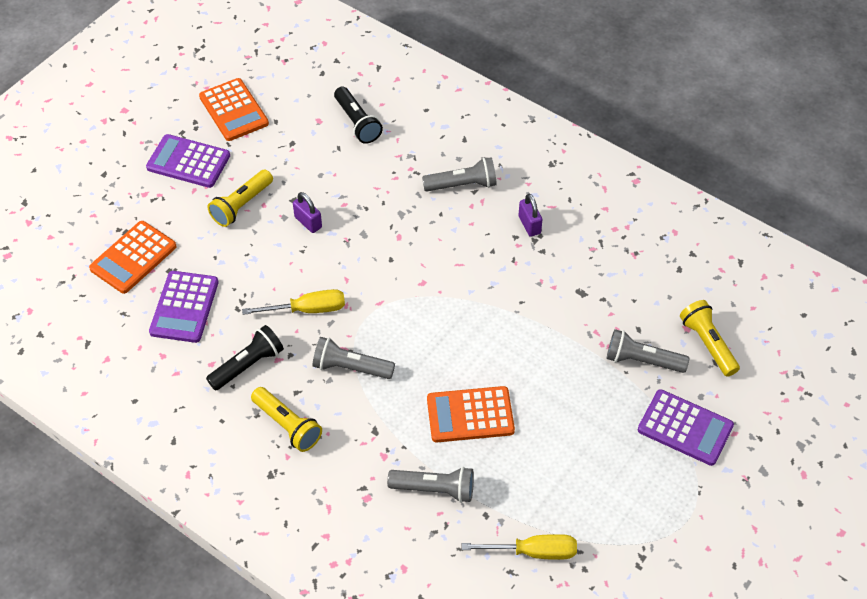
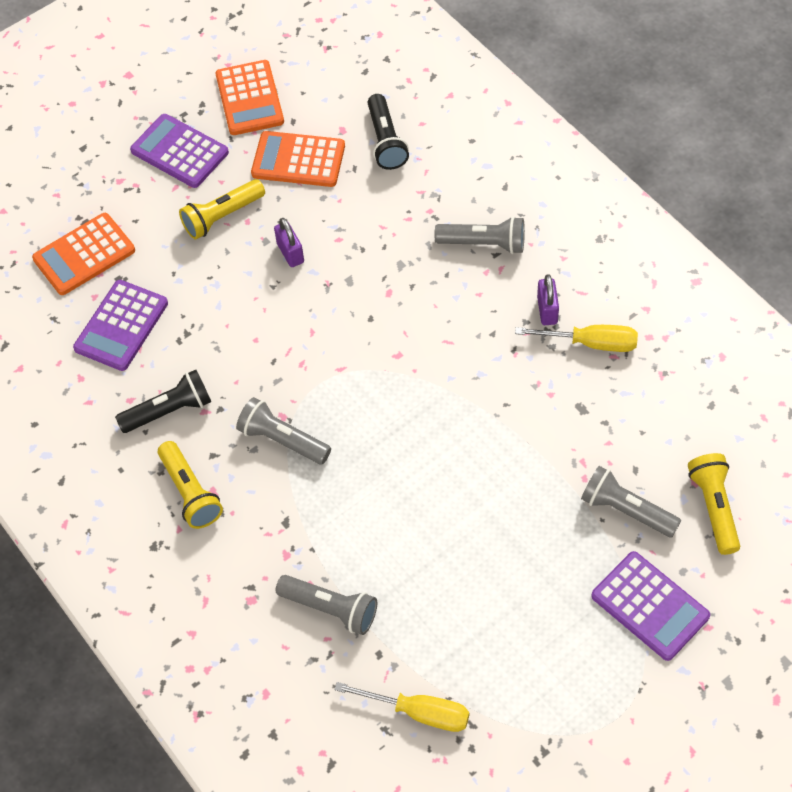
camera: 20 degrees right, 5 degrees up
yellow screwdriver [242,289,345,315] -> yellow screwdriver moved to [515,325,638,352]
orange calculator [427,386,515,442] -> orange calculator moved to [251,131,345,187]

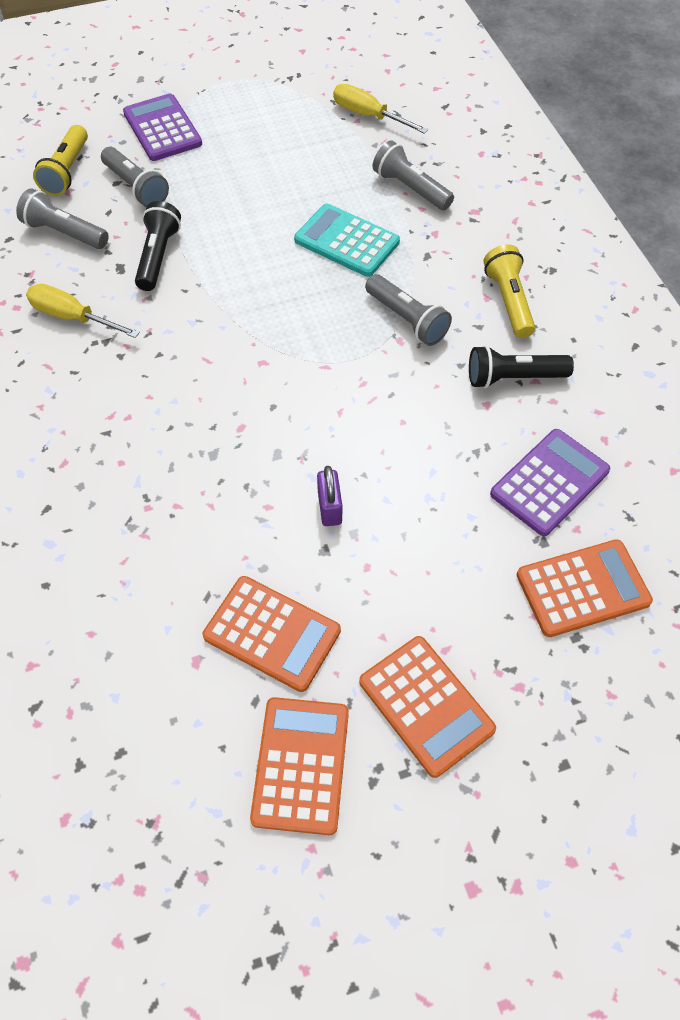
camera: 165 degrees left, 0 degrees up
purple calculator [130,114,229,188] -> orange calculator [359,636,496,778]
yellow flashlight [179,179,265,239] -> none
black flashlight [368,94,409,170] -> black flashlight moved to [135,201,181,291]
grey flashlight [434,216,525,254] -> grey flashlight moved to [16,188,109,249]
purple padlock [537,274,559,325] -> none
none -> turquoise calculator [294,203,400,277]

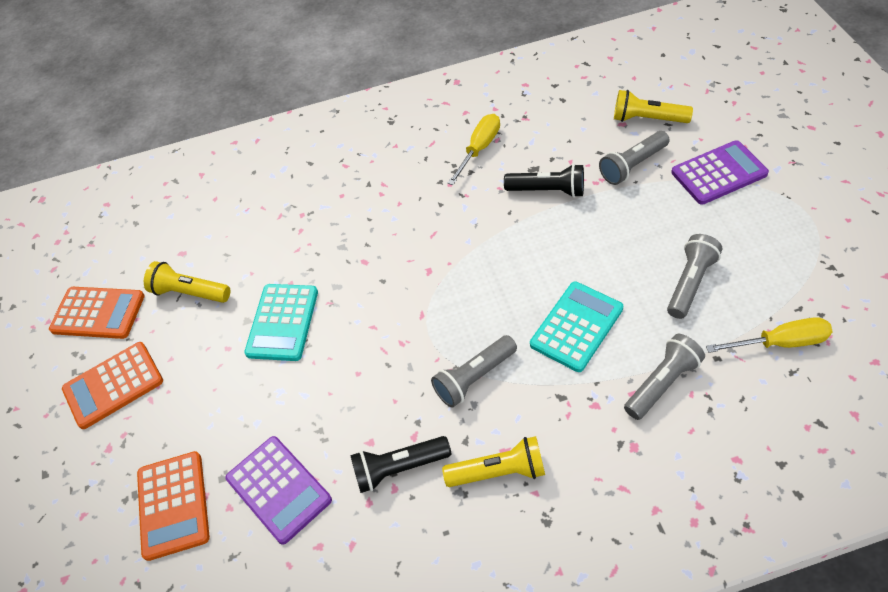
camera: 100 degrees right, 5 degrees down
grey flashlight [16,188,109,249] -> grey flashlight moved to [667,234,722,319]
orange calculator [203,576,341,692] -> yellow flashlight [144,261,230,303]
purple padlock [317,466,342,526] -> turquoise calculator [244,284,318,361]
yellow screwdriver [333,84,428,134] -> yellow screwdriver turned 45 degrees clockwise [706,317,832,353]
black flashlight [469,345,574,389] -> black flashlight turned 105 degrees counterclockwise [350,436,451,493]

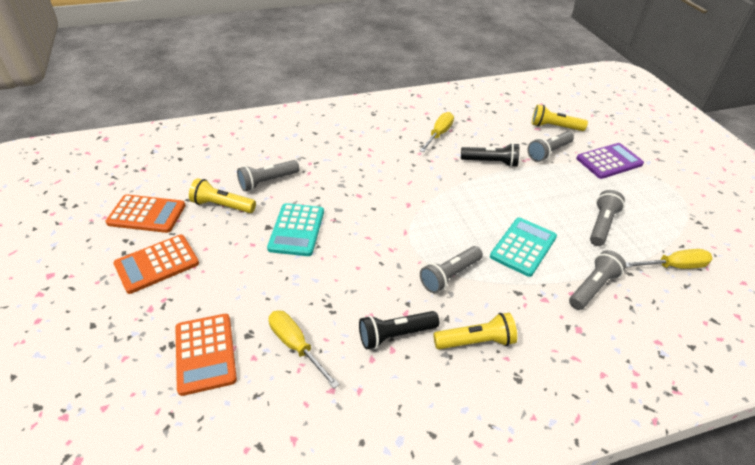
camera: 10 degrees left, 10 degrees down
purple calculator [226,436,332,545] -> yellow screwdriver [269,311,339,388]
none -> grey flashlight [237,160,299,192]

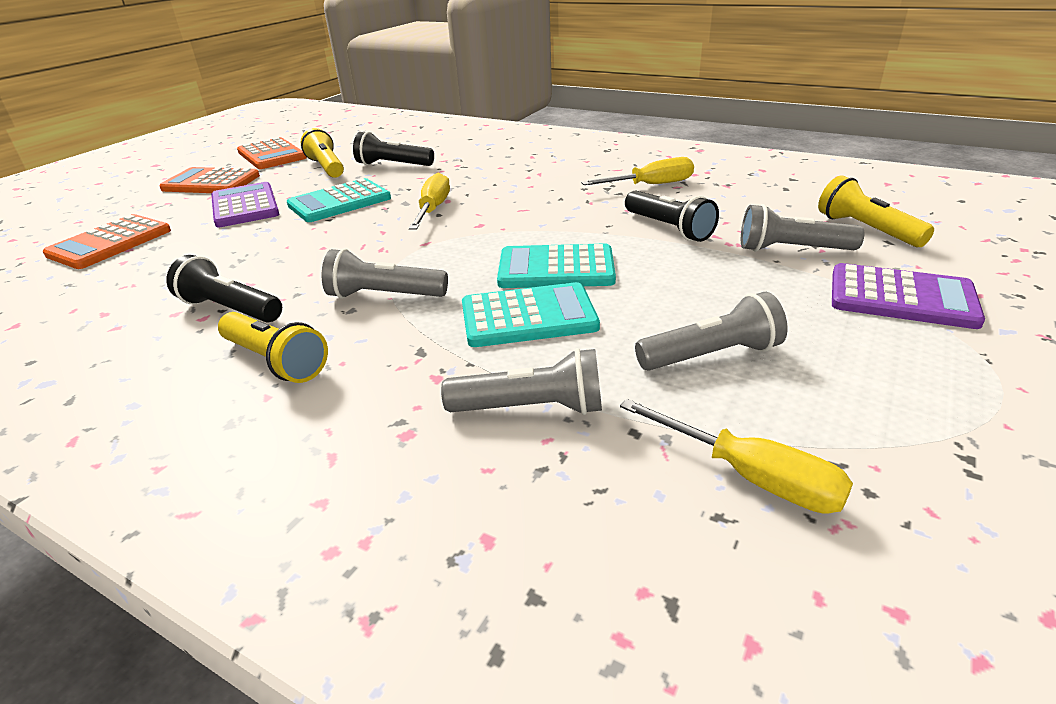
camera: 50 degrees right, 10 degrees down
grey flashlight [237,160,299,192] -> black flashlight [353,131,434,166]
yellow screwdriver [269,311,339,388] -> yellow screwdriver moved to [409,173,450,229]
none -> purple calculator [211,182,279,227]
none -> turquoise calculator [497,243,616,288]

